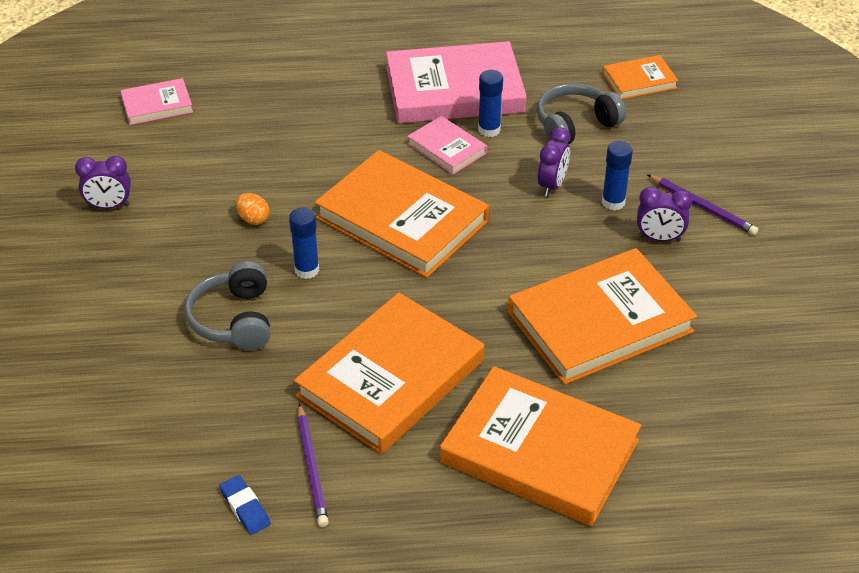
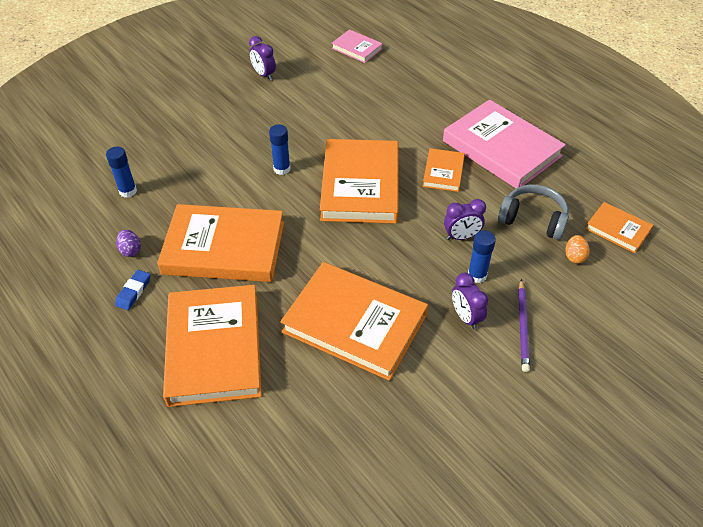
camera: 55 degrees right, 5 degrees up
grey headphones [184,261,270,350] -> none
blue eraser [219,475,271,535] -> blue eraser moved to [115,270,150,310]
orange egg [236,193,269,225] -> orange egg moved to [566,235,590,264]
purple pencil [297,403,329,527] -> purple egg [116,230,141,257]
pink book [407,116,487,175] -> orange book [423,148,465,192]
blue glue stick [478,70,503,137] -> blue glue stick moved to [106,147,137,198]

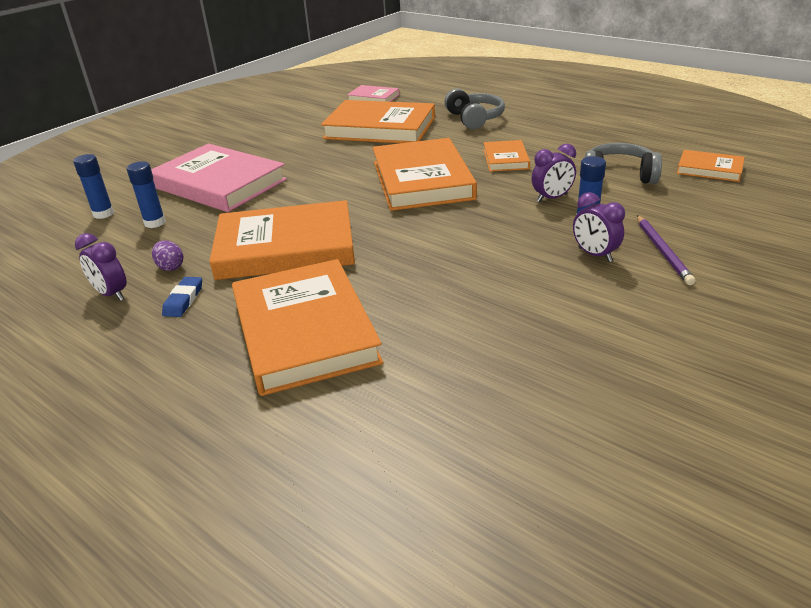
camera: 10 degrees left, 15 degrees down
purple clock [249,36,276,80] -> purple clock moved to [75,233,127,301]
blue glue stick [269,124,290,175] -> blue glue stick moved to [73,154,114,219]
orange book [280,262,428,381] -> orange book moved to [321,100,435,143]
pink book [443,100,566,188] -> pink book moved to [151,143,287,212]
orange egg [566,235,590,264] -> none
none -> grey headphones [444,89,505,129]

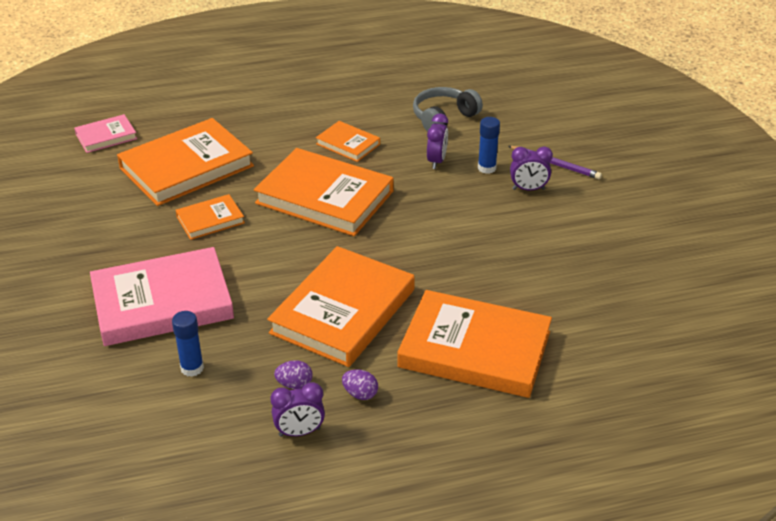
camera: 55 degrees left, 5 degrees up
blue glue stick [73,154,114,219] -> none
blue eraser [162,277,202,317] -> purple egg [342,369,378,400]
grey headphones [444,89,505,129] -> none
orange book [677,150,745,182] -> orange book moved to [176,194,245,240]

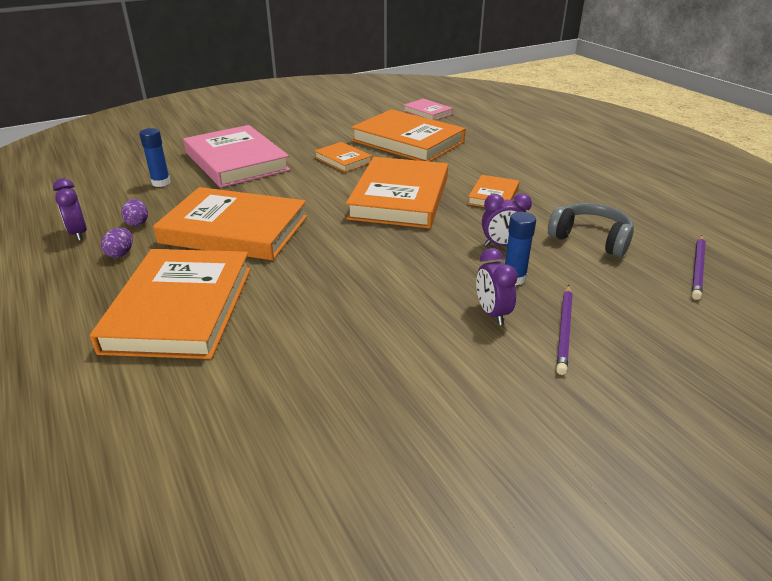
camera: 75 degrees right, 5 degrees down
none -> purple pencil [692,235,706,300]

